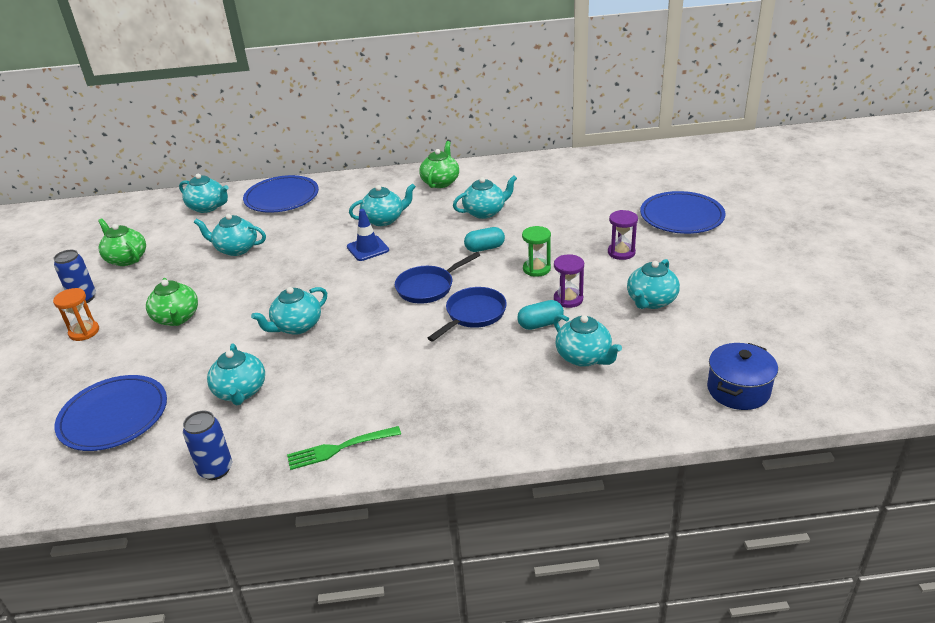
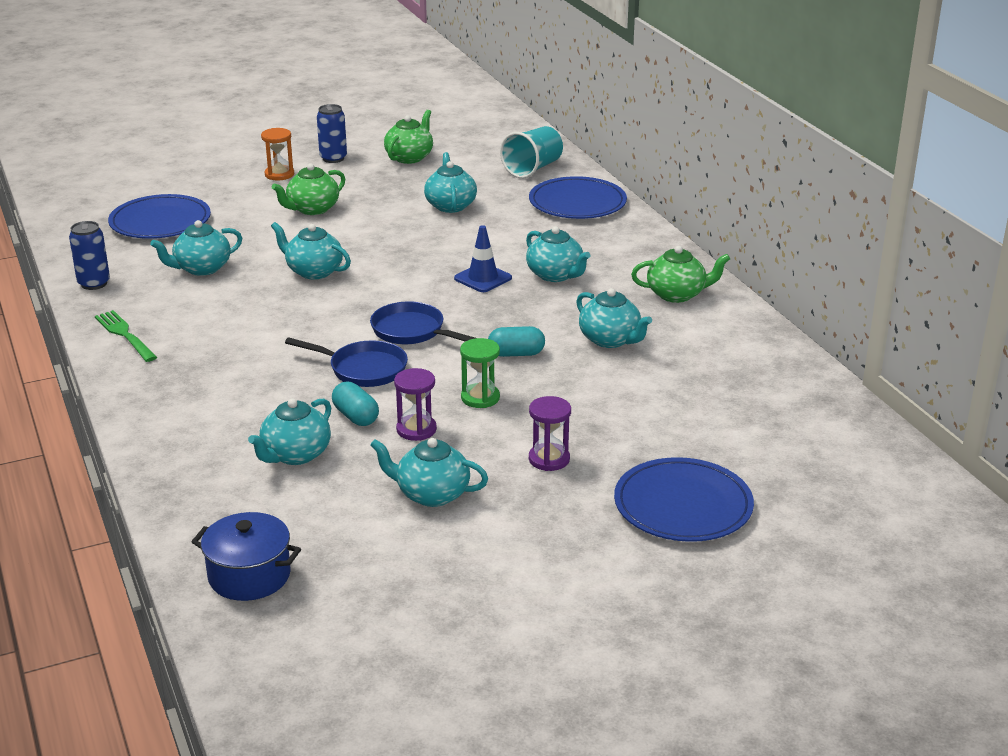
camera: 70 degrees right, 5 degrees down
turquoise teapot [179,174,229,213] -> turquoise cup [500,126,563,178]
turquoise capsule [464,227,505,252] -> turquoise capsule turned 60 degrees counterclockwise [488,326,545,357]

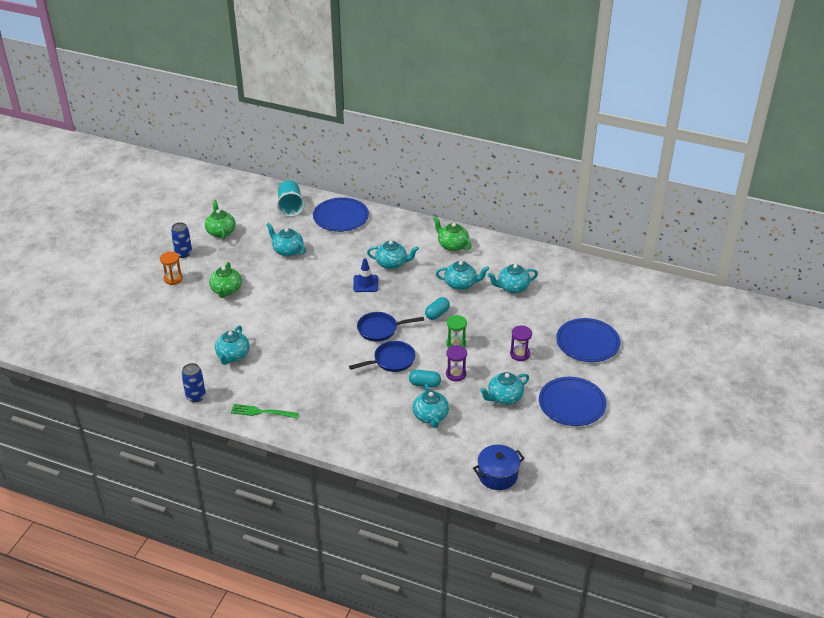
camera: 45 degrees left, 10 degrees up
blue plate [108,194,211,239] -> blue plate moved to [539,377,607,426]
turquoise teapot [271,222,351,279] -> turquoise teapot moved to [488,264,538,294]
green teapot [631,246,730,303] -> green teapot turned 90 degrees counterclockwise [433,216,472,251]

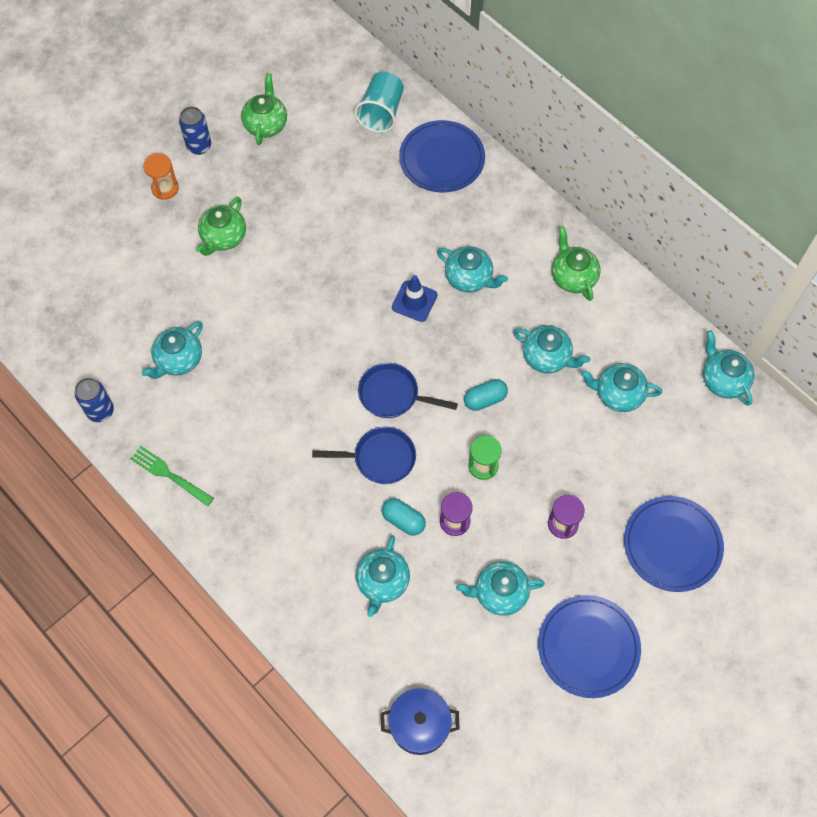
camera: 25 degrees right, 25 degrees up
turquoise teapot [266,223,306,257] -> turquoise teapot moved to [703,330,754,406]

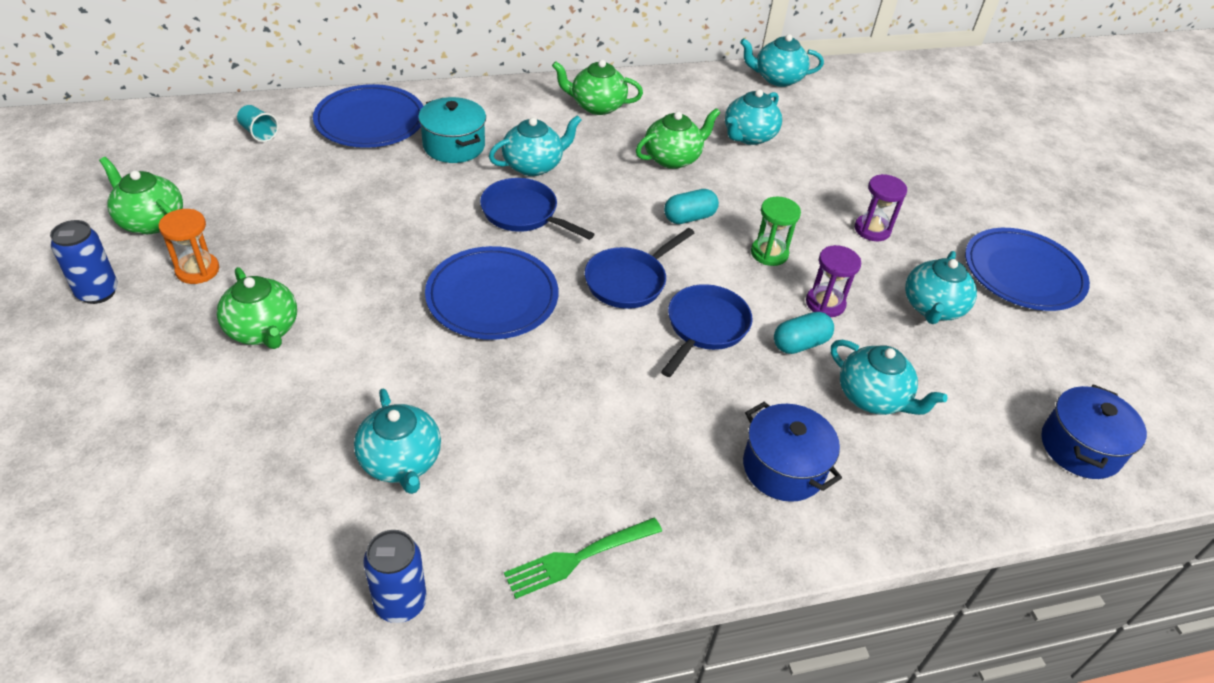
camera: 65 degrees left, 20 degrees down
orange hourglass [143,153,179,200] -> orange hourglass moved to [159,209,219,284]
turquoise cup [354,72,404,133] -> turquoise cup [237,105,279,142], size x0.53
blue traffic cone [392,275,437,322] -> blue pan [480,178,595,240]
turquoise capsule [464,379,508,411] -> turquoise capsule turned 60 degrees clockwise [664,189,719,224]
turquoise teapot [514,325,590,373] -> green teapot [636,108,720,169]
blue plate [624,496,724,592] -> blue plate moved to [425,246,558,340]
none -> turquoise pot [418,97,486,163]
none -> blue pot [743,402,842,502]

